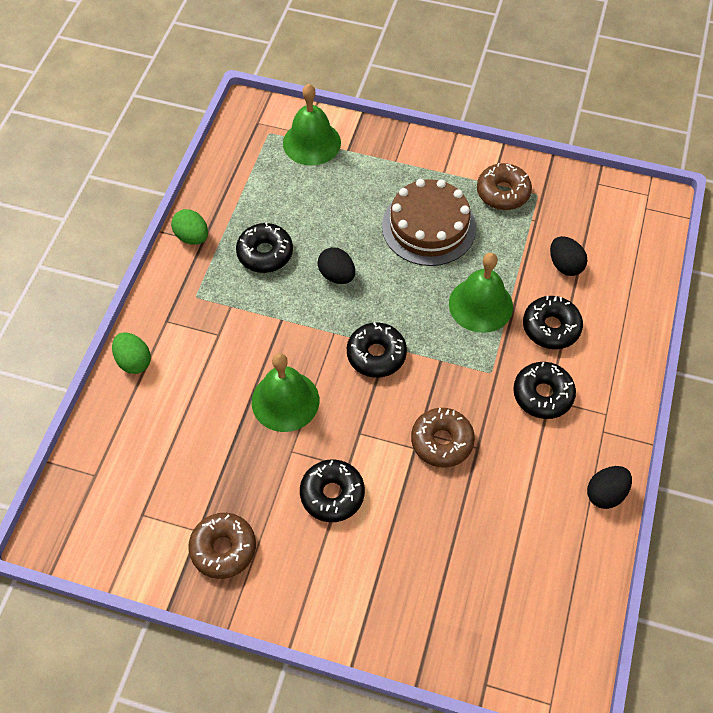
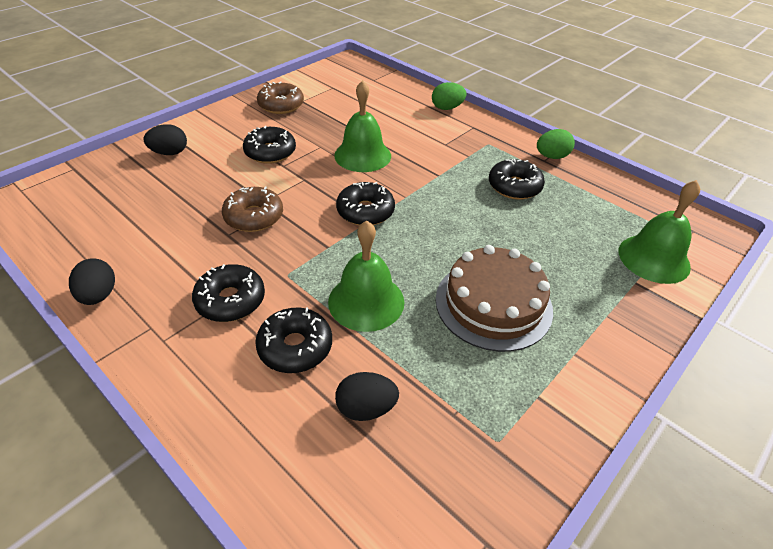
camera: 115 degrees right, 15 degrees down
black egg [317,247,355,284] -> black egg moved to [144,124,187,155]
brown donut [477,163,532,210] -> none

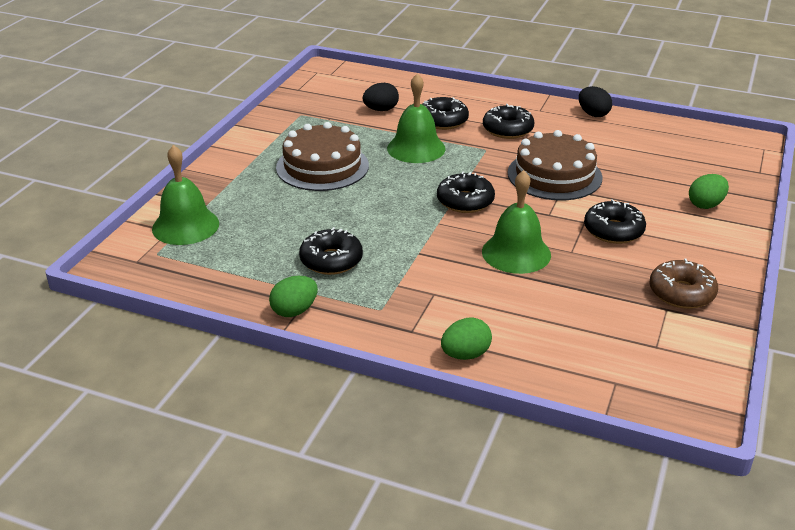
camera: 160 degrees right, 10 degrees down
black egg [144,124,187,155] -> green egg [689,174,729,209]
brown donut [222,187,283,232] -> brown cake [508,130,603,200]

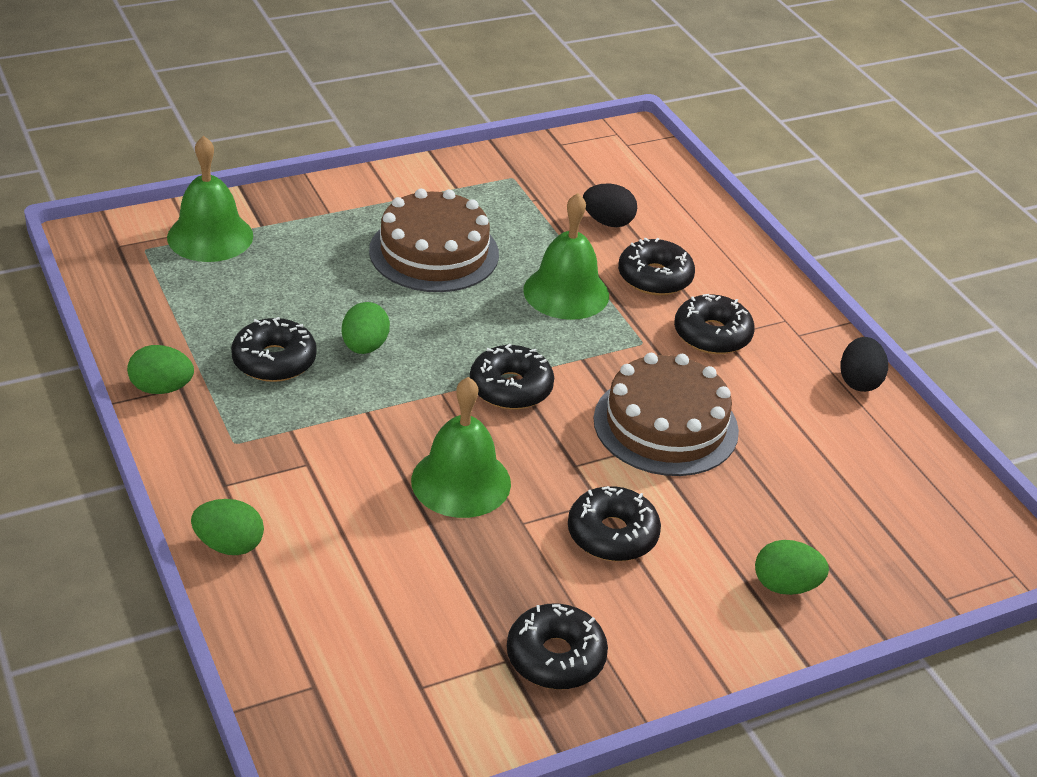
camera: 40 degrees right, 5 degrees up
brown donut [649,258,718,309] -> black donut [507,603,608,690]
none -> green egg [342,302,390,354]

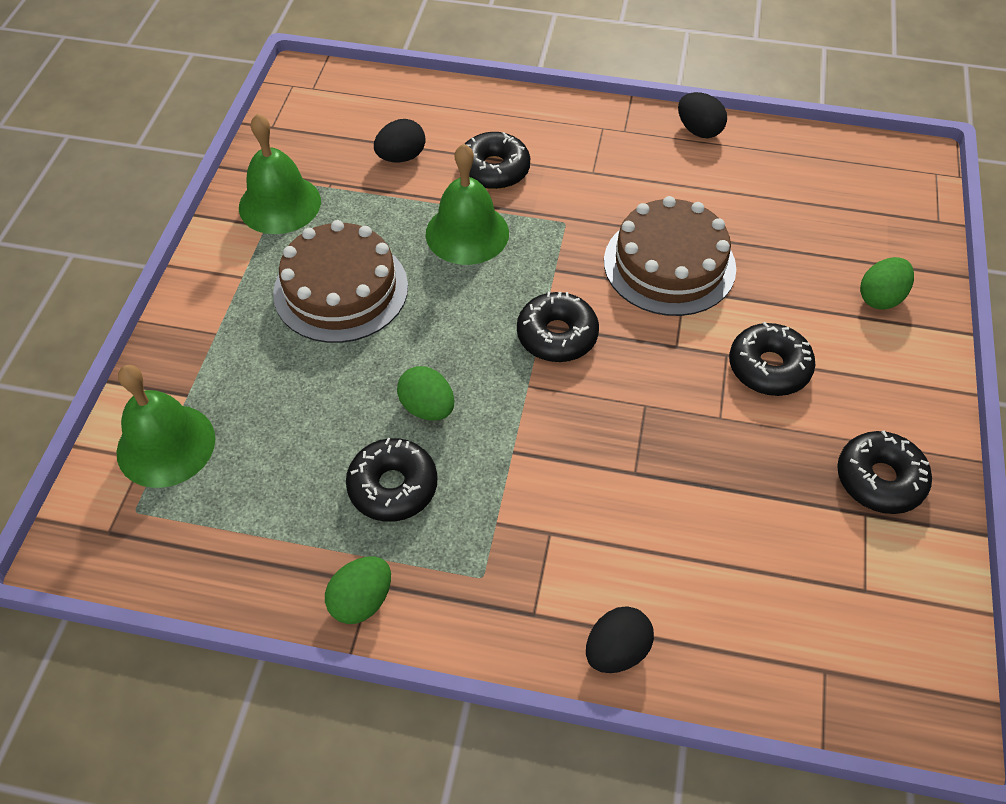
camera: 50 degrees left, 15 degrees up
green egg [191,499,264,555] -> black egg [586,607,654,673]
green bell [411,377,511,518] -> green bell moved to [239,114,321,234]
black donut [674,294,755,354] -> none

